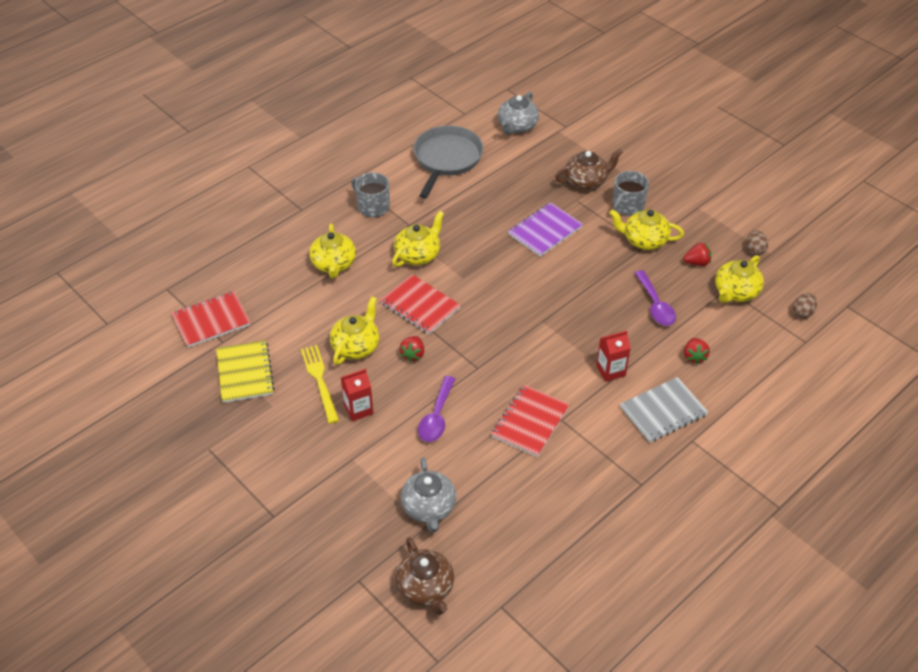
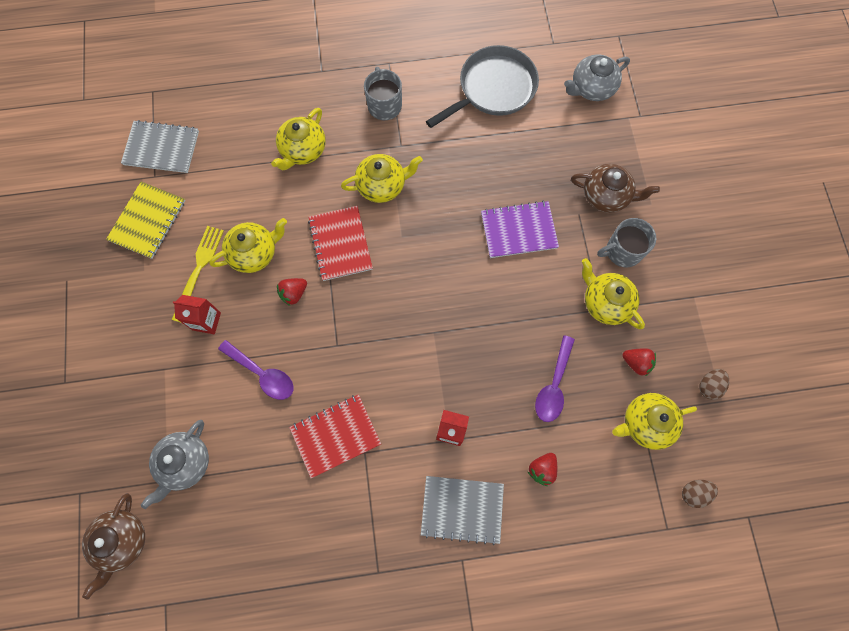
camera: 35 degrees right, 25 degrees up
red notebook [171,291,251,348] -> grey notebook [121,120,199,173]
purple spoon [418,376,455,442] -> purple spoon turned 105 degrees counterclockwise [218,340,294,400]

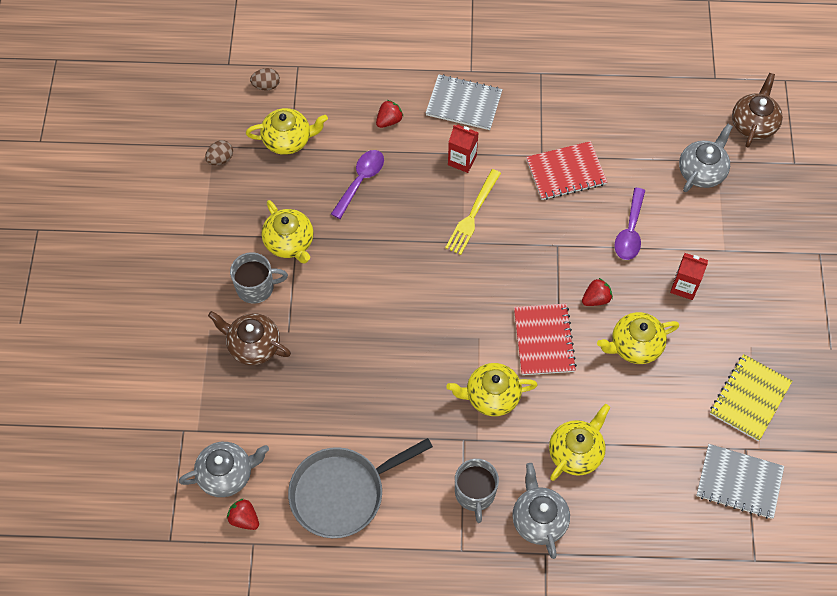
camera: 170 degrees left, 10 degrees down
yellow fork [172,226,224,322] -> yellow fork moved to [445,169,501,255]
purple spoon [218,340,294,400] -> purple spoon turned 120 degrees counterclockwise [614,188,645,260]
purple notebook [481,201,559,258] -> none
red strawberry [622,348,656,376] -> red strawberry moved to [227,498,259,530]
none -> grey teapot [512,463,570,559]

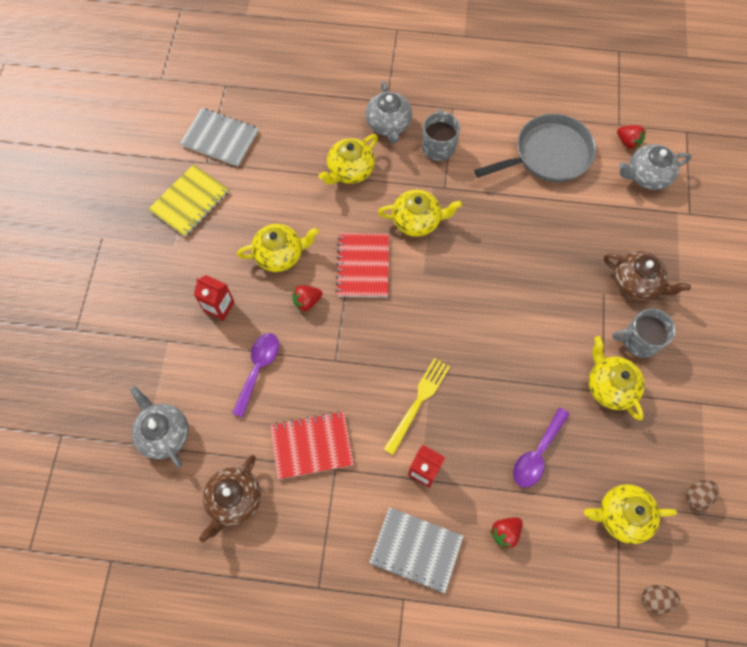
camera: 175 degrees left, 5 degrees up
grey teapot [679,124,733,192] -> grey teapot turned 105 degrees clockwise [130,386,189,468]
brown teapot [732,73,783,147] -> brown teapot moved to [199,455,261,542]

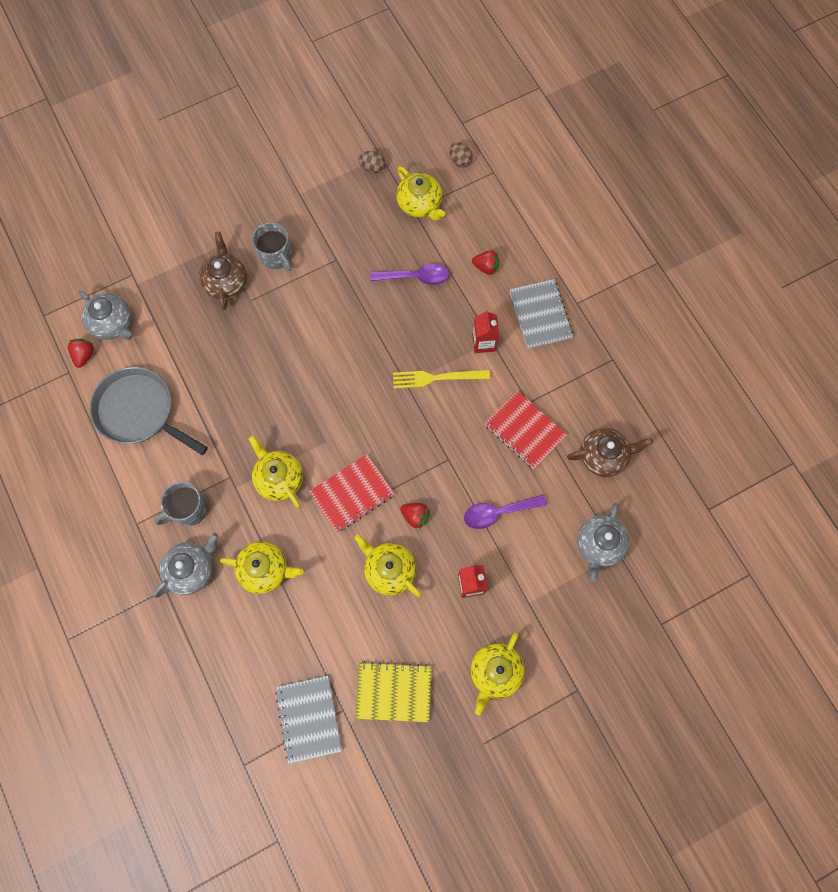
camera: 125 degrees left, 5 degrees up
yellow teapot [589,336,645,420] -> yellow teapot moved to [471,632,525,715]

